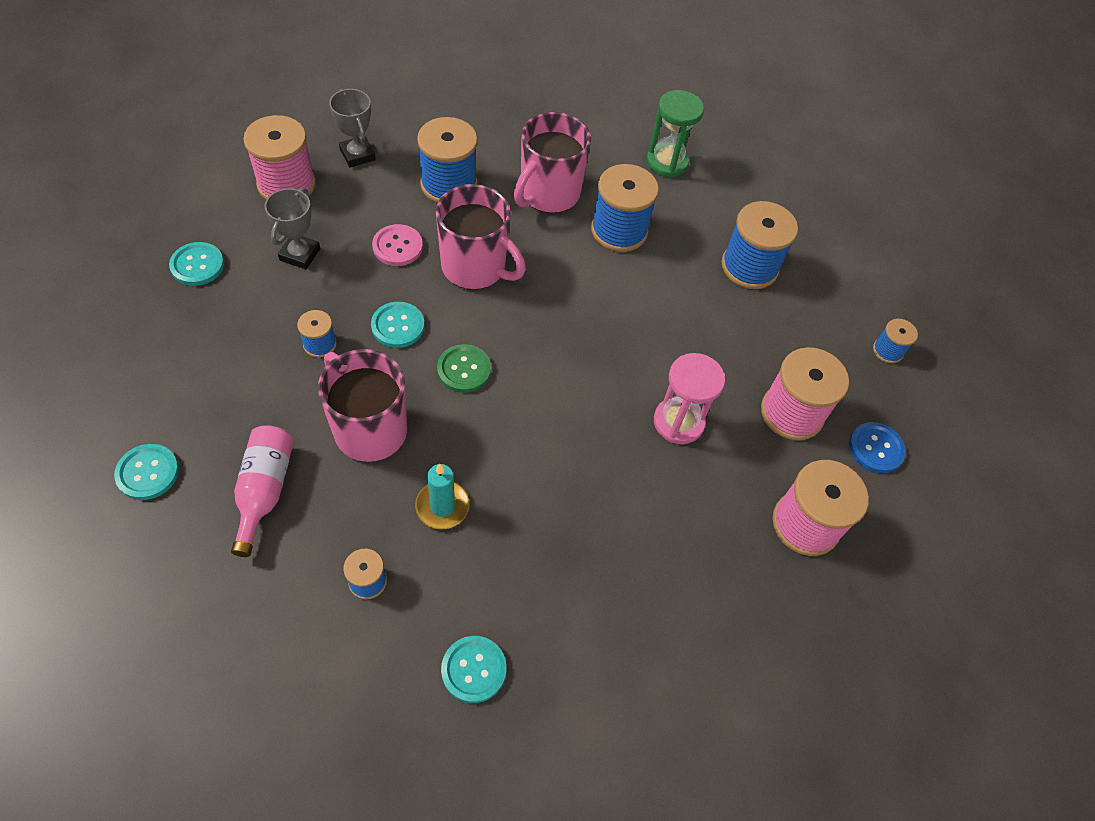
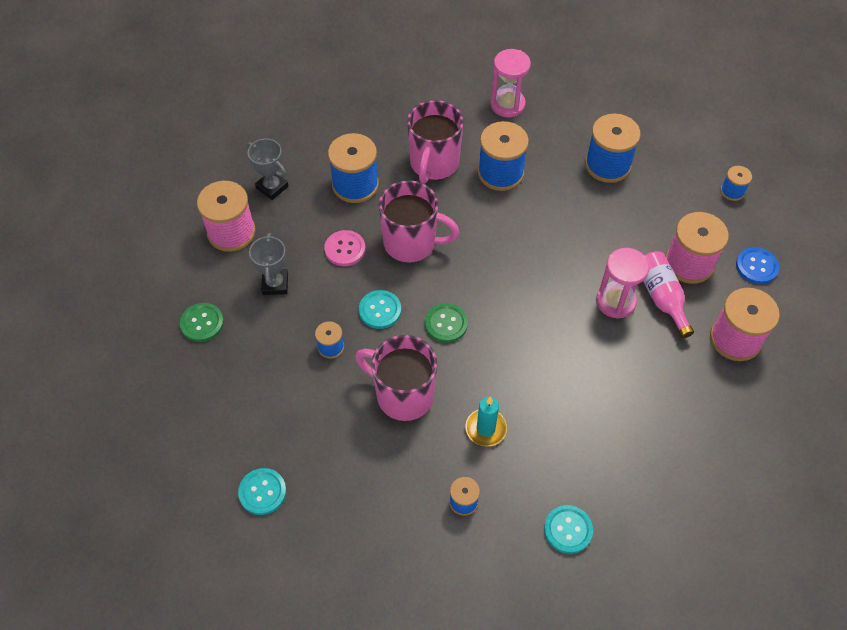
camera: 15 degrees left, 0 degrees up
turquoise button [169,242,224,286] -> green button [180,303,224,342]
pink bottle [231,425,294,557] -> pink bottle moved to [643,251,694,338]
green hourglass [646,90,704,178] -> pink hourglass [490,49,531,117]

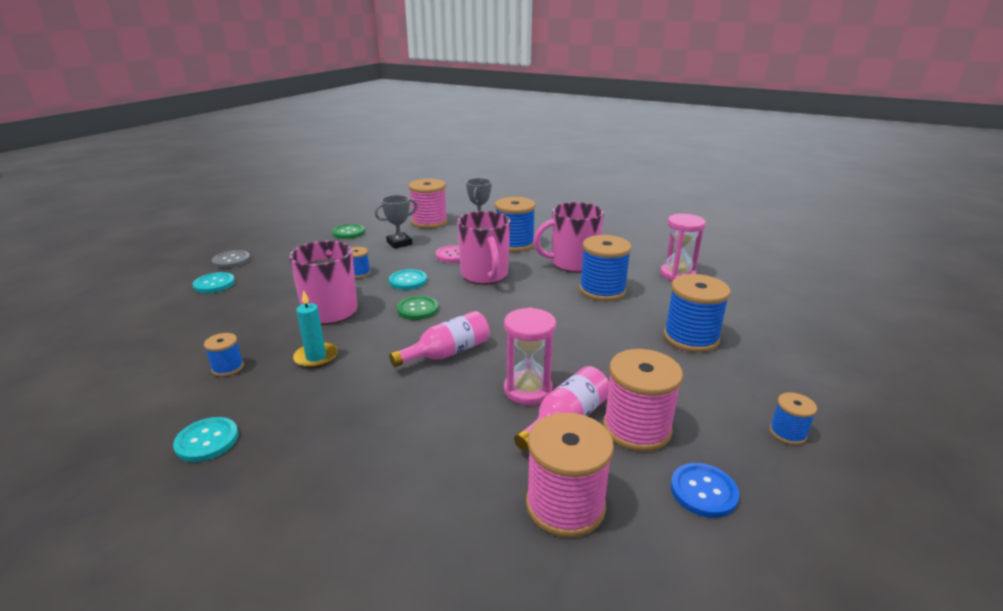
camera: 60 degrees right, 30 degrees down
none -> grey button [212,250,250,268]
none -> pink bottle [389,311,490,367]

